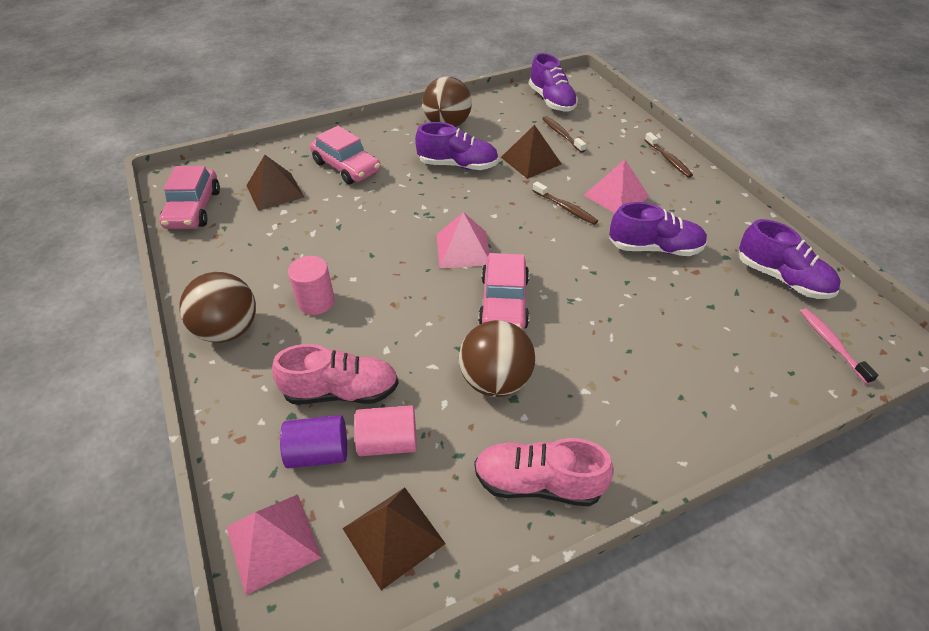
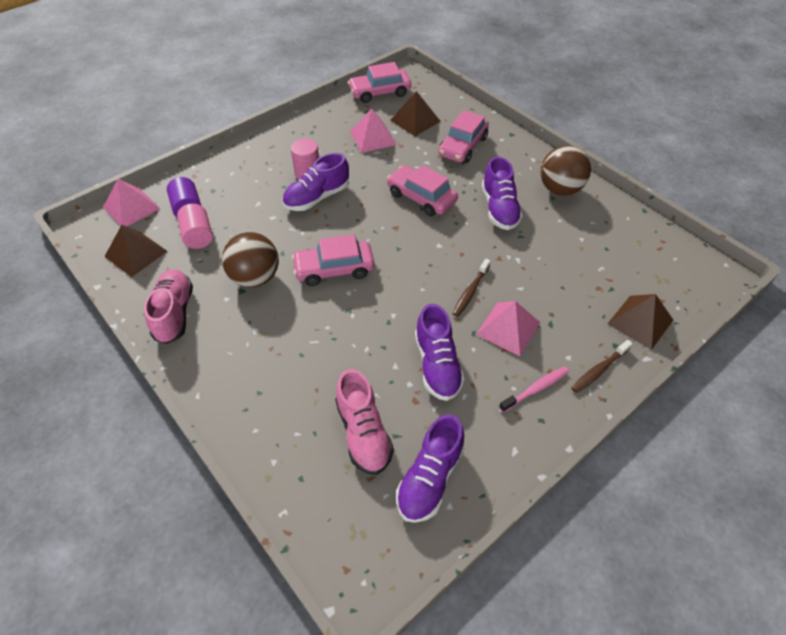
camera: 75 degrees right, 5 degrees up
brown ball [179,272,256,343] -> none
pink shoe [272,344,399,404] -> pink shoe moved to [335,369,394,475]
pink pyramid [437,212,490,269] -> pink pyramid moved to [350,109,397,153]
brown pyramid [501,125,562,179] -> brown pyramid moved to [608,294,673,350]
purple shoe [529,53,578,112] -> purple shoe moved to [282,153,349,211]
brown toothbrush [542,116,586,153] -> none
pink toothbrush [800,308,878,384] -> pink toothbrush moved to [499,367,569,413]
none -> pink car [387,165,458,217]

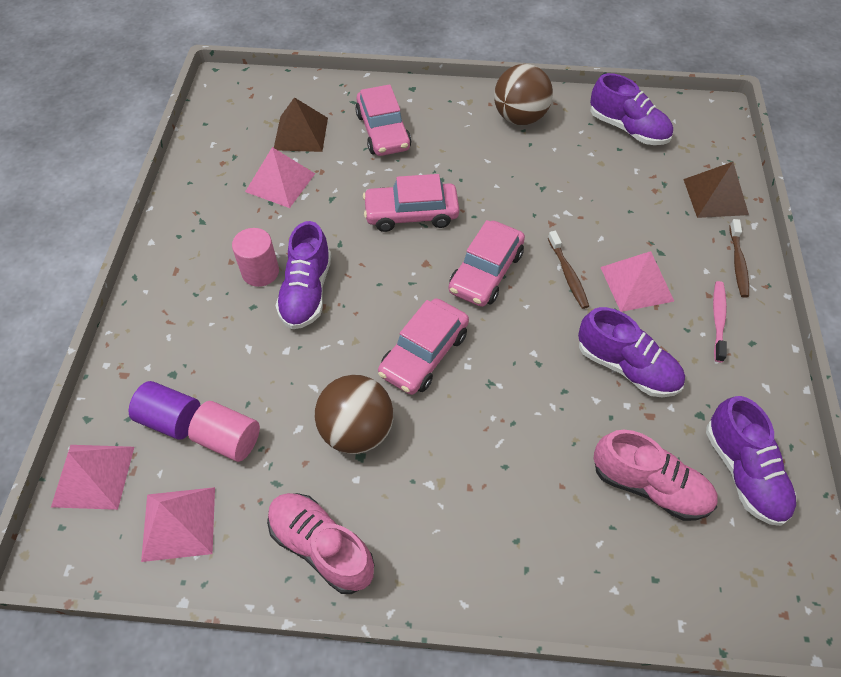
camera: 45 degrees left, 5 degrees up
brown pyramid [104,225,167,277] -> pink pyramid [141,487,215,562]
pink car [348,62,411,103] -> pink car moved to [449,220,525,307]
purple shoe [482,157,523,230] -> purple shoe moved to [590,73,673,145]

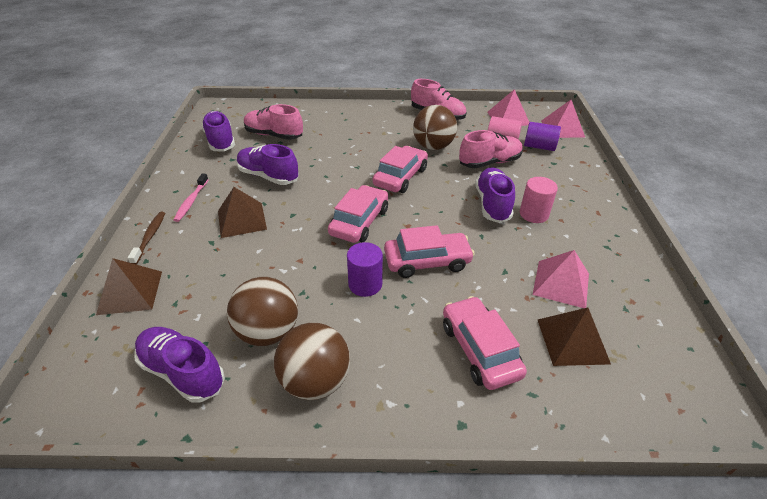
camera: 175 degrees right, 15 degrees down
brown toothbrush [548,231,589,309] -> none
pink pyramid [600,251,674,312] -> brown pyramid [218,187,267,238]
none -> brown ball [227,277,298,346]
none -> purple cylinder [347,242,383,297]
none -> pink shoe [459,130,523,168]

